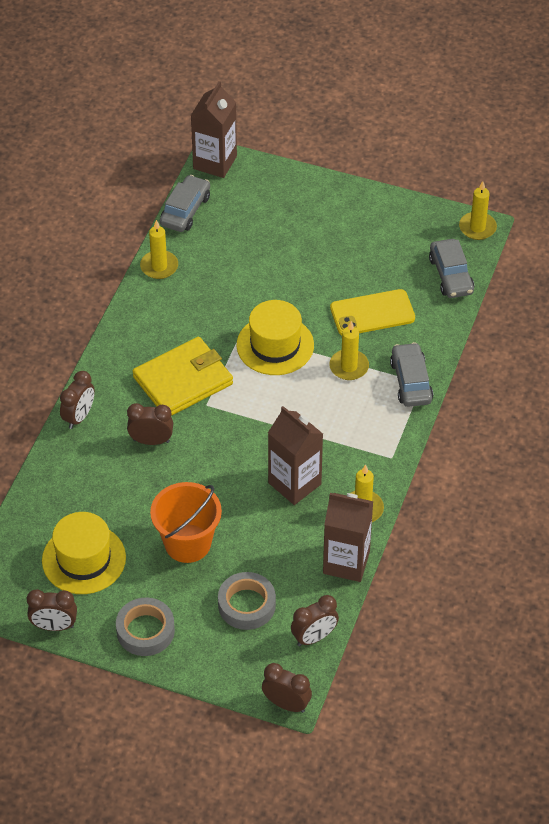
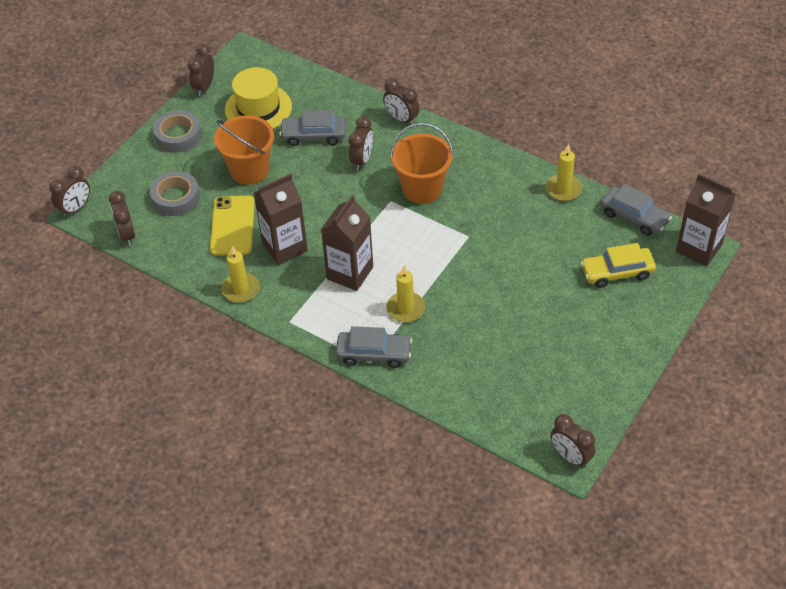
camera: 105 degrees right, 0 degrees up
yellow wallet [133,337,233,415] -> orange bucket [390,123,453,204]
yellow hat [236,300,314,375] -> none
brown carton [323,493,373,582] -> brown carton moved to [321,195,373,291]
yellow phone [330,289,415,335] -> yellow phone moved to [210,196,255,256]
grey car [429,239,474,298] -> grey car moved to [279,110,346,146]
yellow candle [459,181,497,240] -> brown clock [550,414,596,468]
none -> yellow car [581,243,656,288]

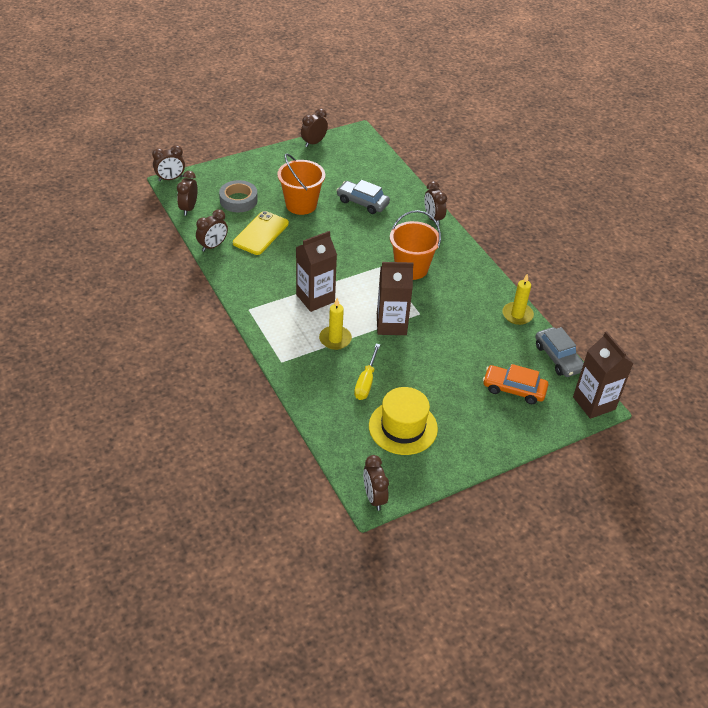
camera: 25 degrees right, 5 degrees down
grey tape [153,110,201,153] -> none
yellow candle [221,246,260,303] -> none
yellow hat [225,67,292,129] -> yellow hat moved to [369,387,438,455]
brown carton [254,174,308,265] -> brown carton moved to [377,262,414,335]
grey car [336,326,412,368] -> none
brown clock [349,116,373,171] -> brown clock moved to [196,209,228,252]
yellow car [581,243,656,288] -> orange car [483,364,548,404]
none -> yellow screwdriver [354,344,380,400]

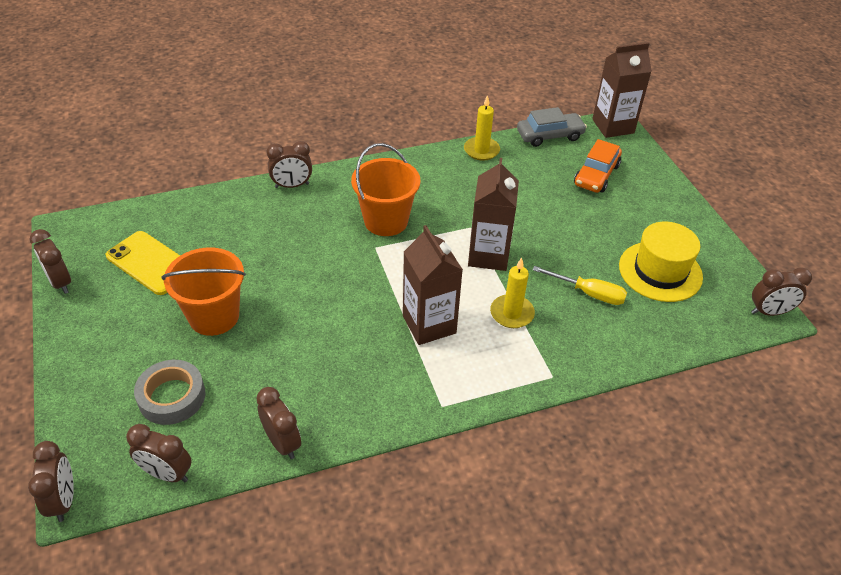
camera: 80 degrees left, 0 degrees up
yellow phone [233,211,289,255] -> yellow phone moved to [106,231,180,295]
grey car [336,180,390,214] -> none

